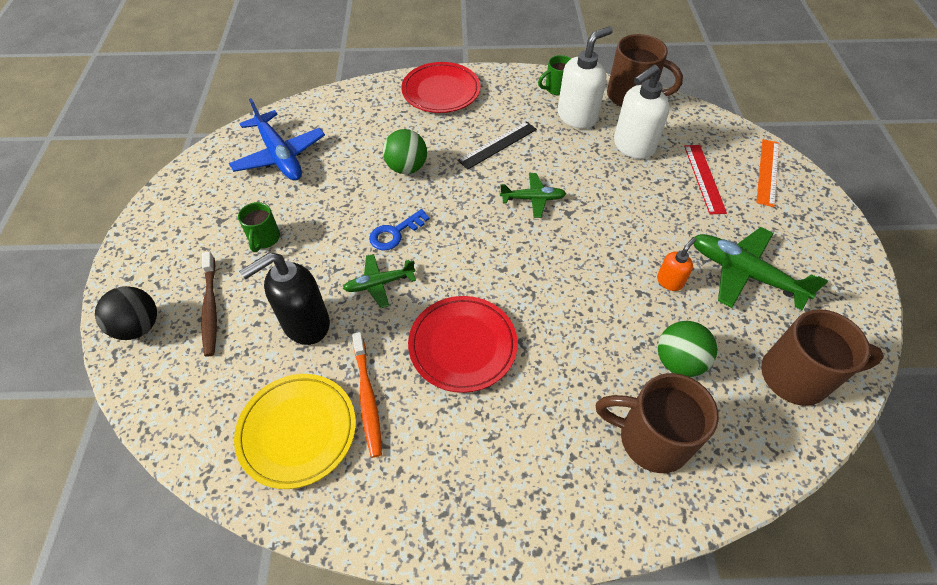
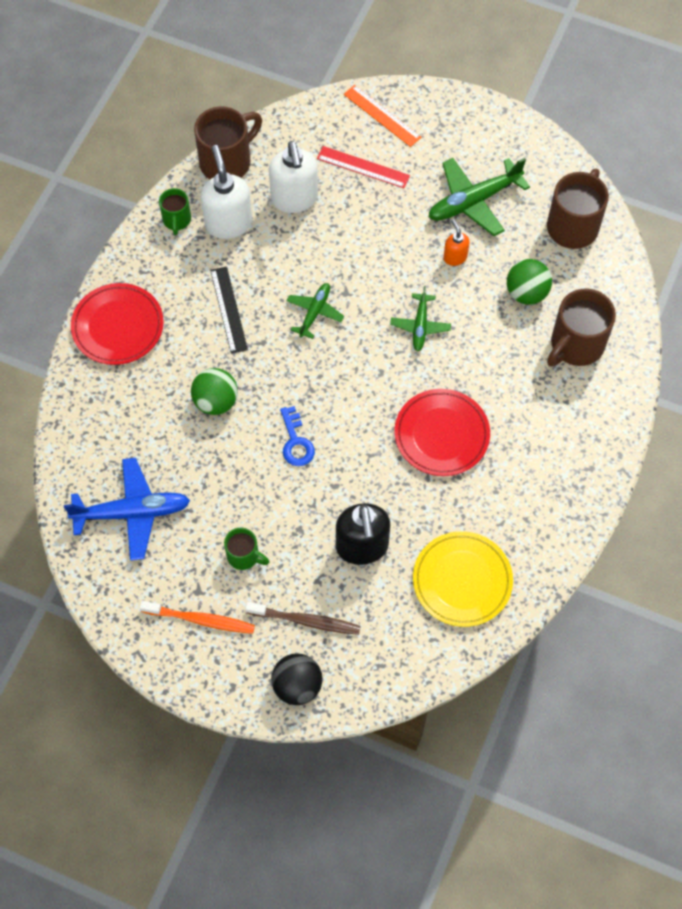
camera: 65 degrees left, 10 degrees up
green plane [343,254,416,308] -> green plane moved to [390,286,451,351]
orange toothbrush [352,332,382,458] -> orange toothbrush moved to [140,601,255,634]

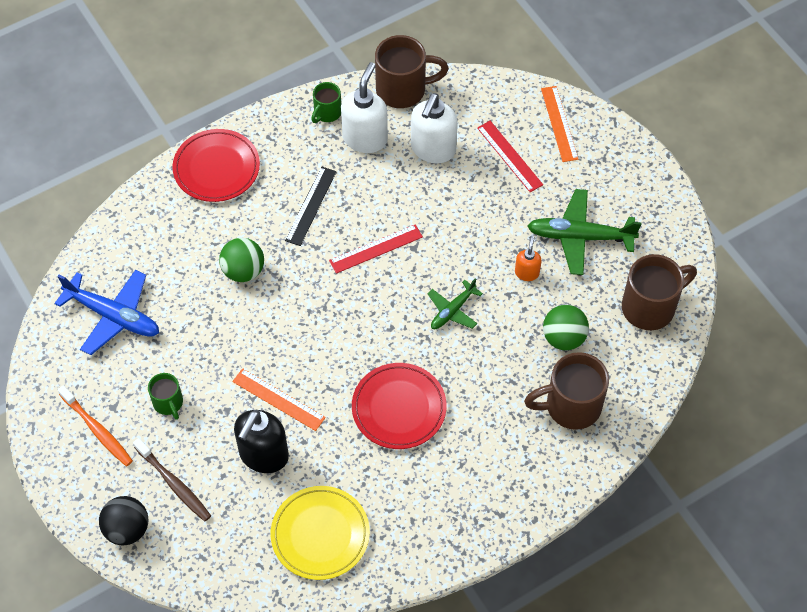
camera: 35 degrees right, 5 degrees down
blue key [280,406,315,466] -> none
green plane [287,283,344,339] -> red ruler [329,224,423,274]
none -> orange ruler [232,368,326,431]

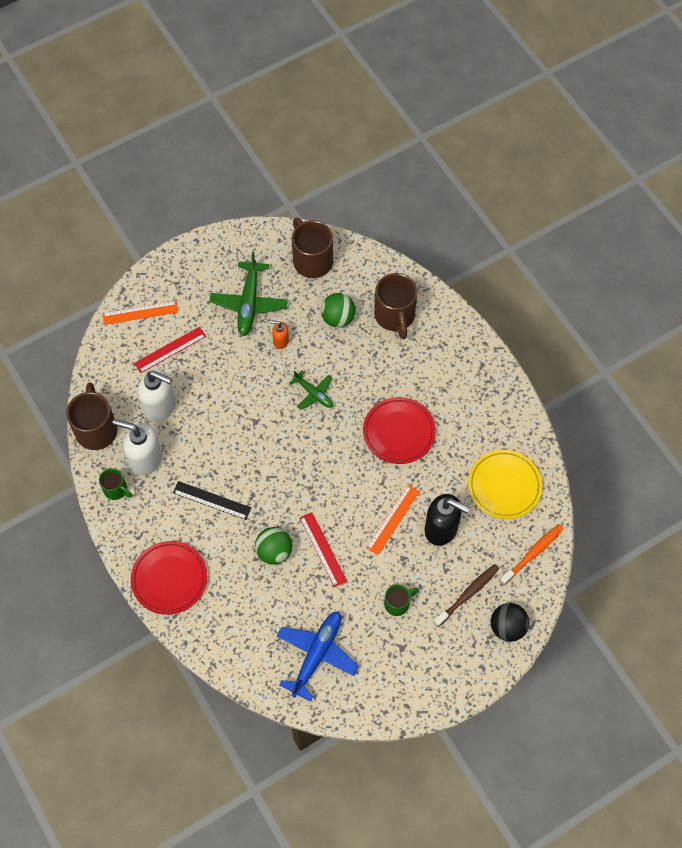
camera: 90 degrees left, 5 degrees up
orange toothbrush [58,385,133,466] -> orange toothbrush moved to [500,524,563,586]
red ruler [329,224,423,274] -> red ruler moved to [300,512,347,587]

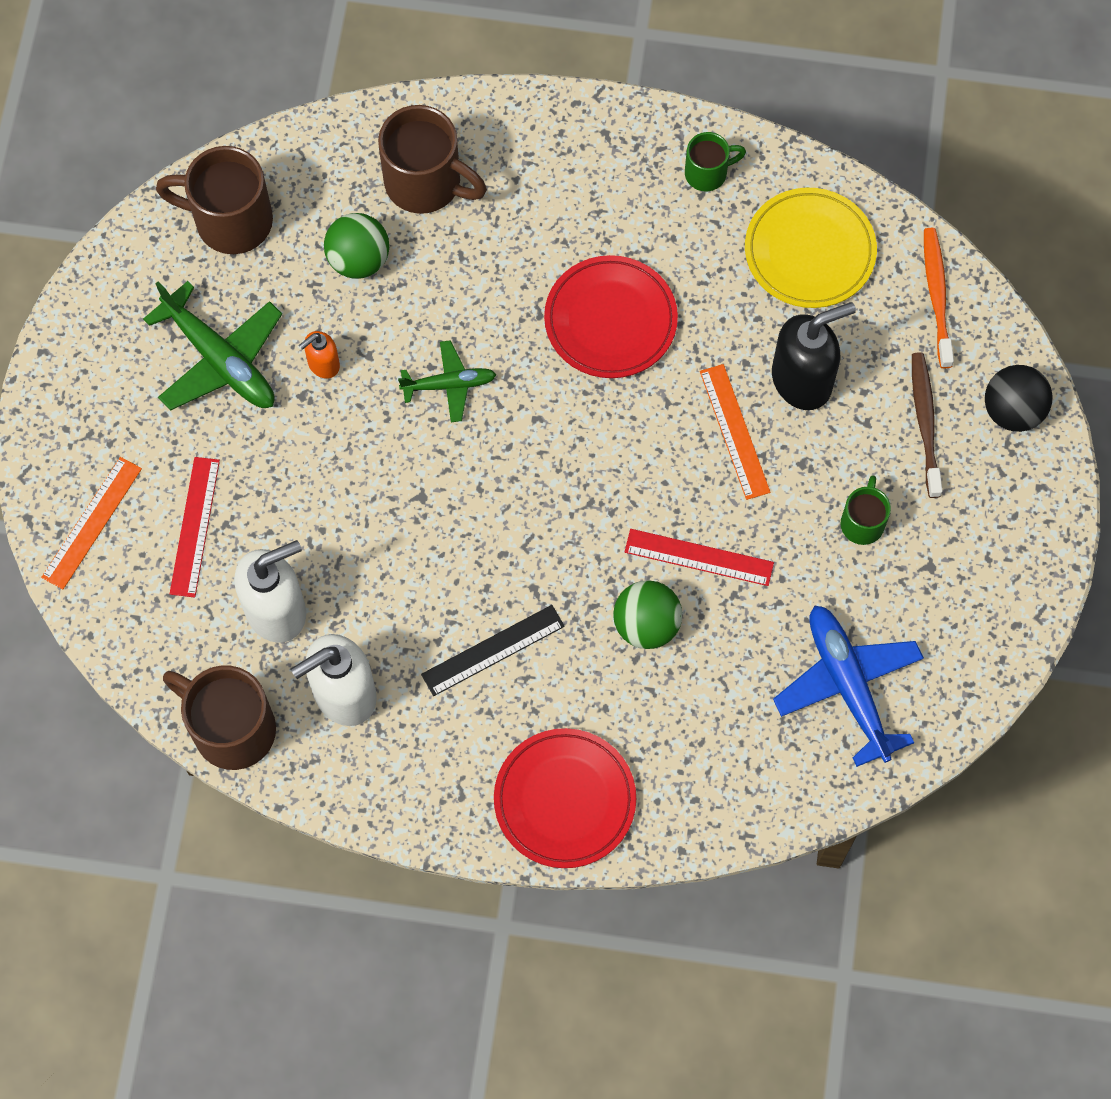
camera: 50 degrees left, 5 degrees up
green mug [99,468,132,500] -> green mug moved to [685,132,746,191]

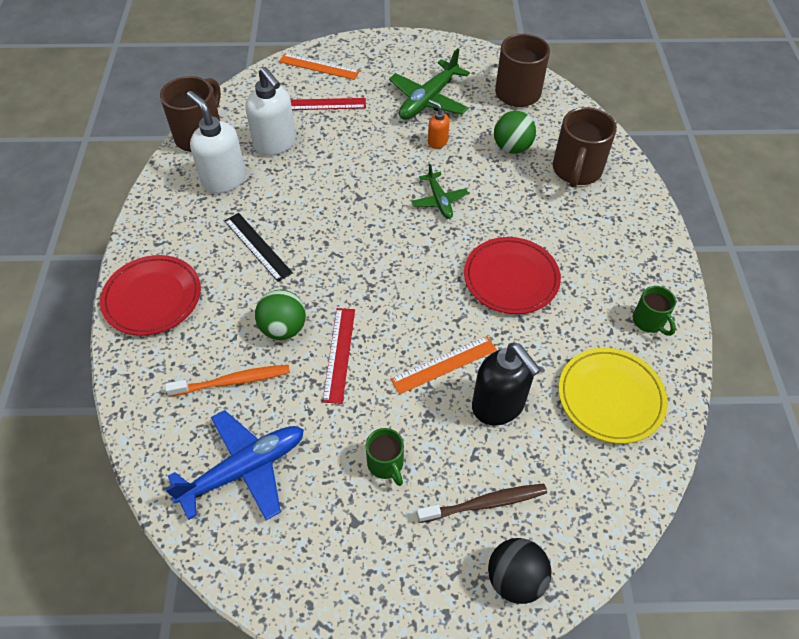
camera: 80 degrees right, 15 degrees down
green mug [841,475,891,545] -> green mug turned 60 degrees clockwise [366,428,404,486]
orange toothbrush [924,228,954,368] -> orange toothbrush moved to [165,365,290,397]

